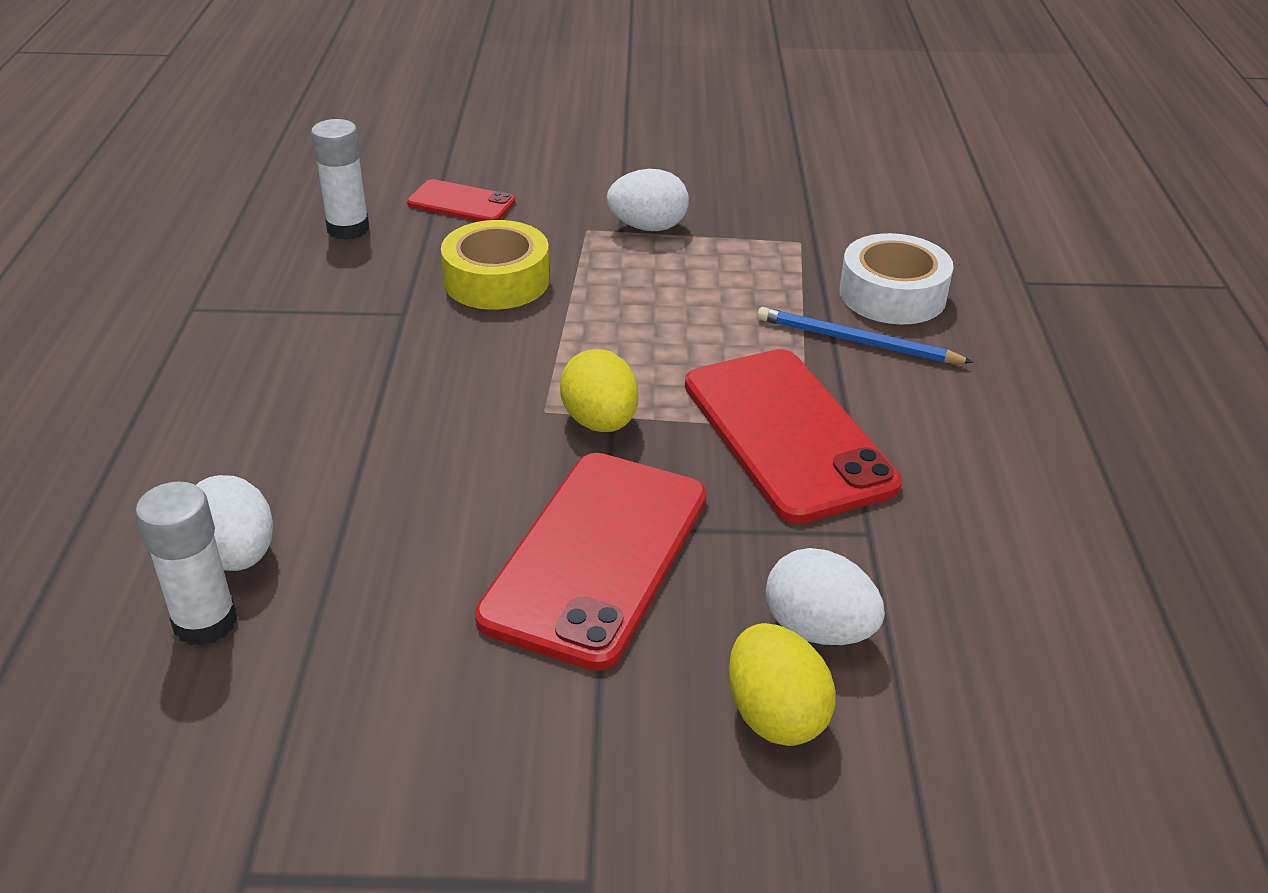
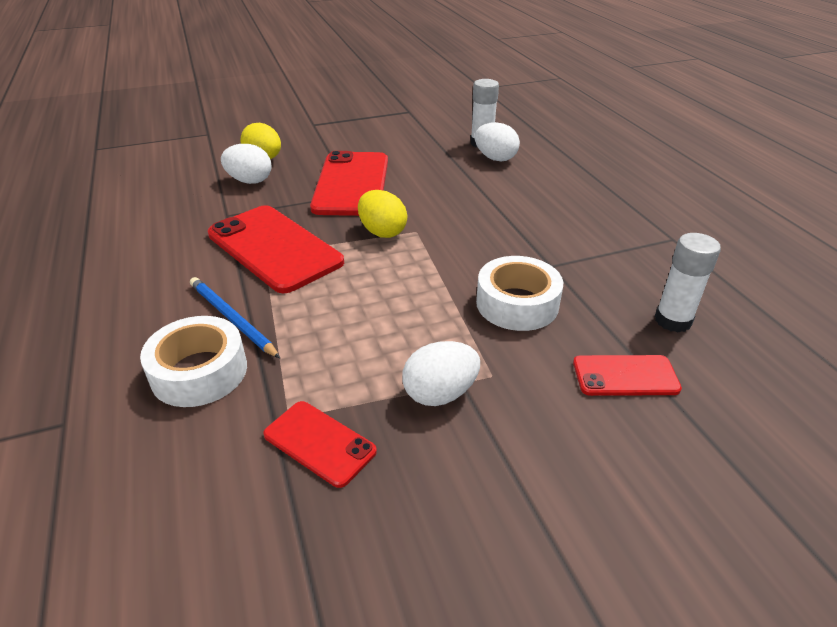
camera: 160 degrees right, 0 degrees up
yellow tape [441,220,550,310] -> white tape [476,256,563,331]
blue pencil [757,307,973,363] -> blue pencil turned 135 degrees counterclockwise [190,277,280,358]
none -> red phone [263,401,377,488]

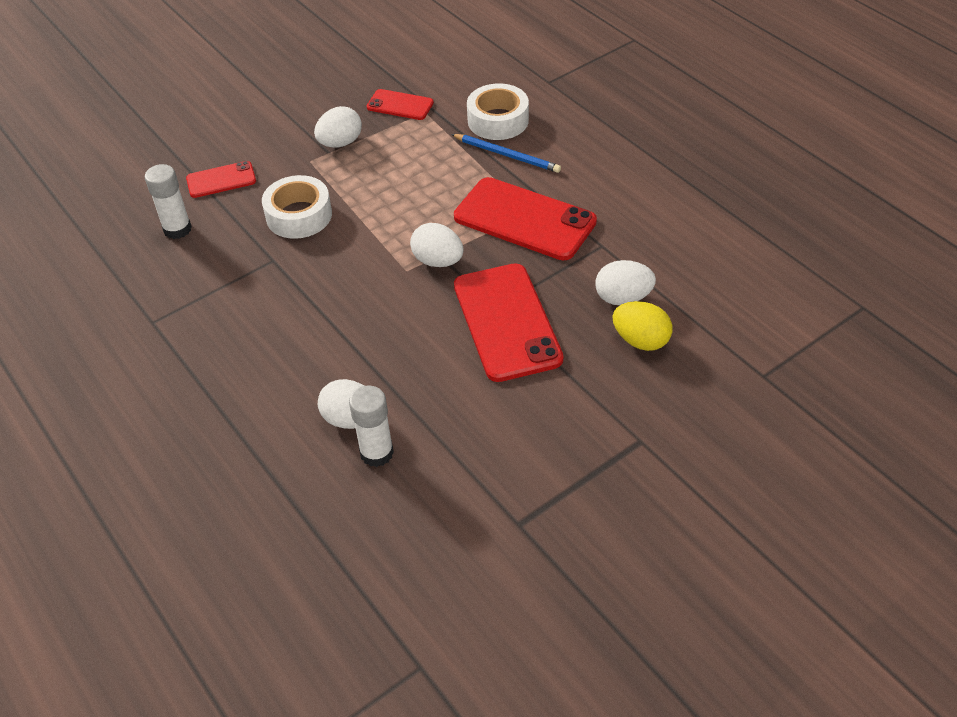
camera: 165 degrees right, 10 degrees up
yellow egg [358,190,407,238] -> white egg [410,223,464,267]

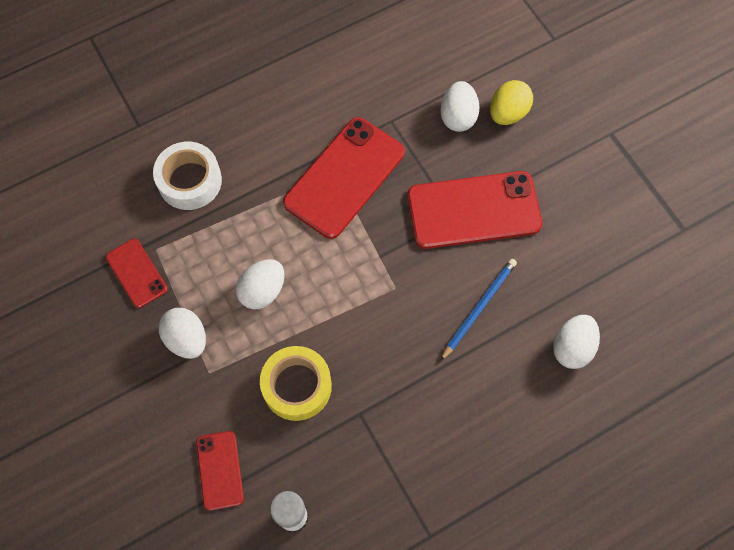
camera: 85 degrees left, 20 degrees up
white tape [262,175,332,239] -> yellow tape [260,346,332,421]
white glue stick [349,386,394,467] -> none
red phone [367,89,434,120] -> red phone turned 60 degrees counterclockwise [106,239,168,308]
white egg [410,223,464,267] -> white egg moved to [236,259,284,309]
blue pencil [451,134,561,173] -> blue pencil moved to [440,259,517,361]

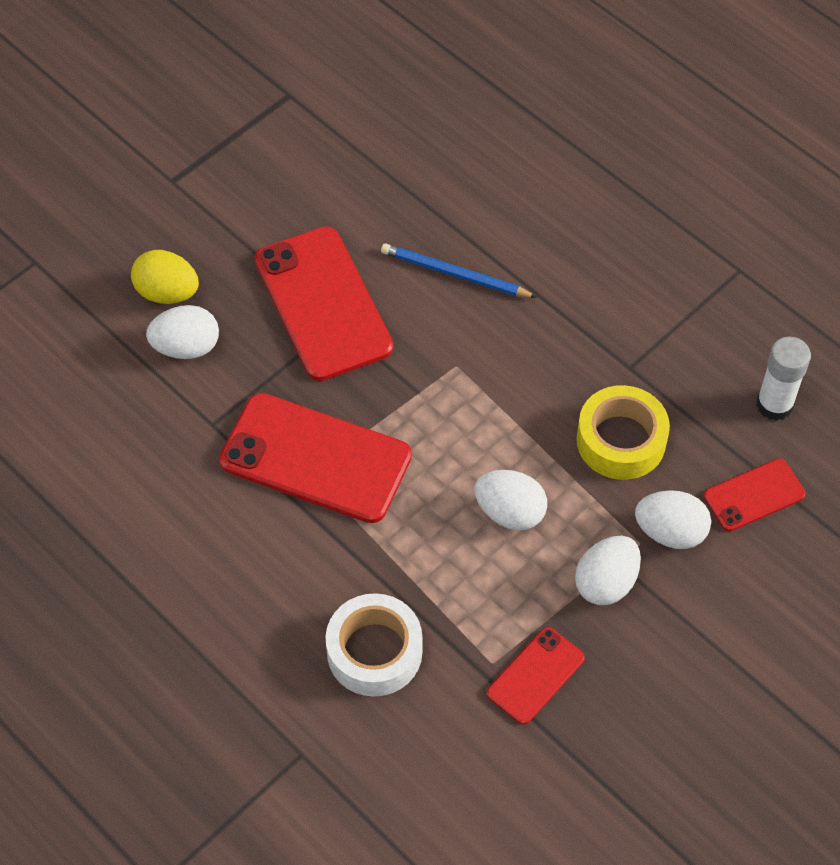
camera: 105 degrees left, 10 degrees down
white egg [553,315,600,369] -> white egg moved to [635,490,711,549]

